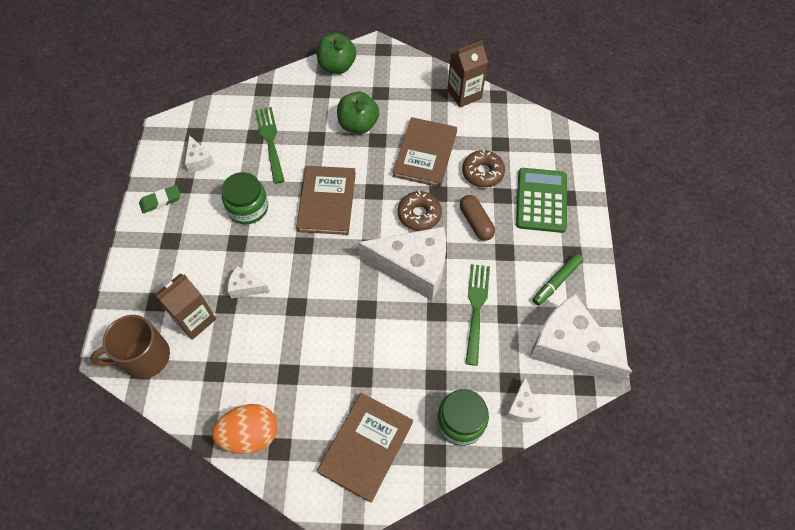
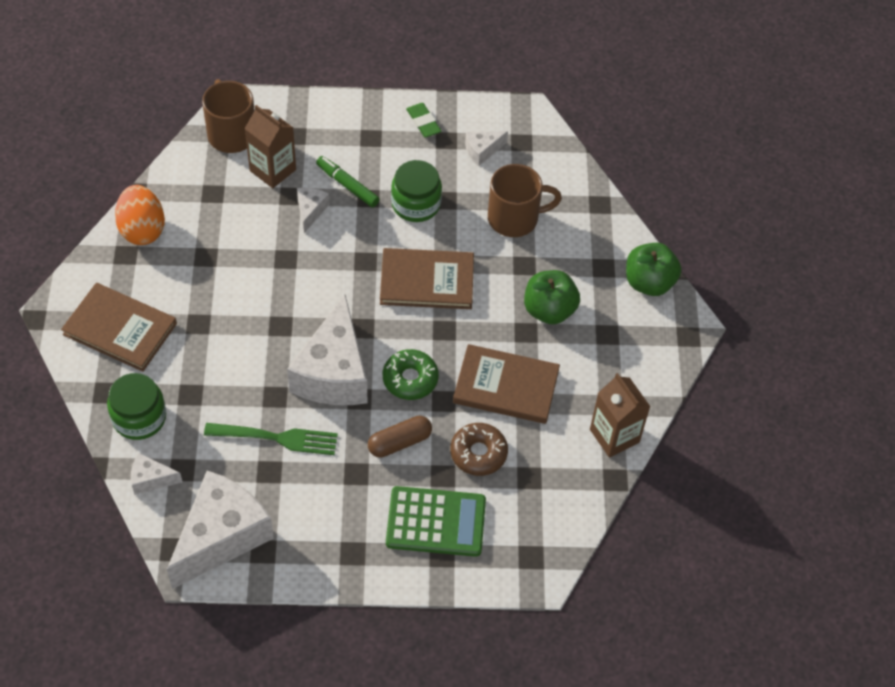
camera: 85 degrees right, 5 degrees down
green fork [255,107,285,184] -> brown mug [488,164,562,237]
brown donut [398,191,442,231] -> green donut [383,349,439,400]
green marker [532,253,583,306] -> green marker moved to [316,156,380,208]

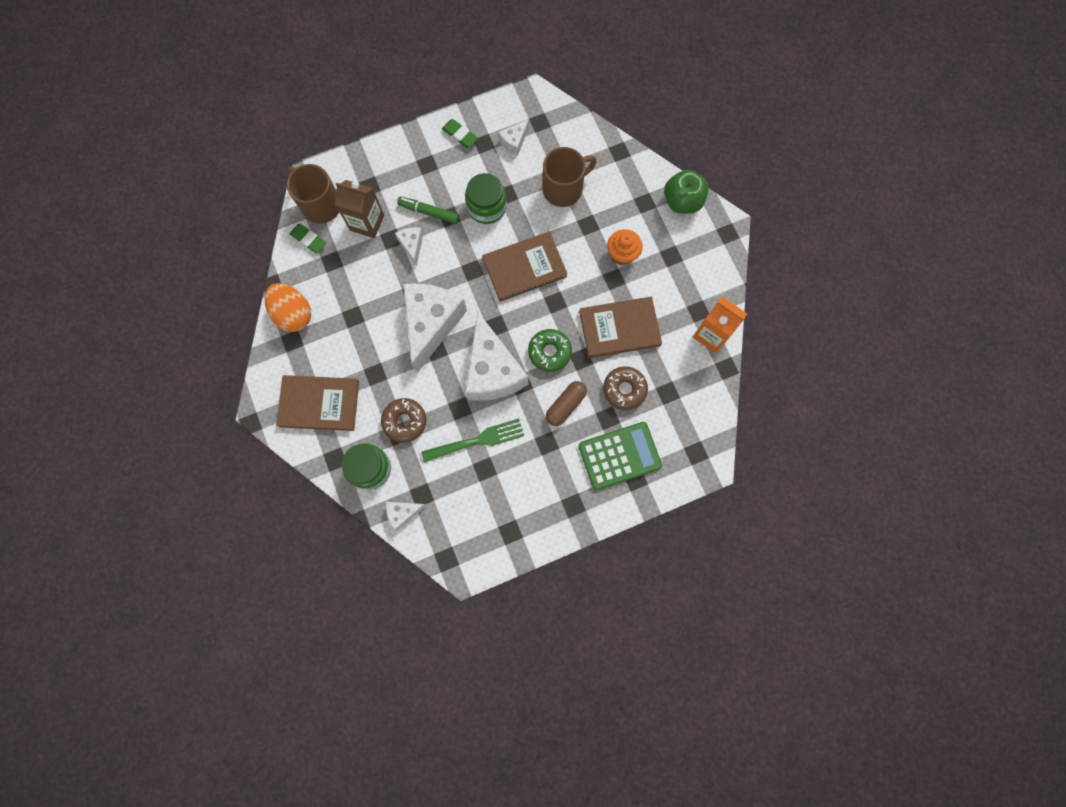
camera: 20 degrees left, 20 degrees up
white cheese [167,470,274,589] -> white cheese moved to [403,283,467,373]
green apple [524,270,580,324] -> orange cupcake [607,229,642,265]
brown carton [590,373,651,457] -> orange carton [693,296,747,353]
none -> green eraser [290,224,326,253]
none -> brown donut [381,398,426,443]

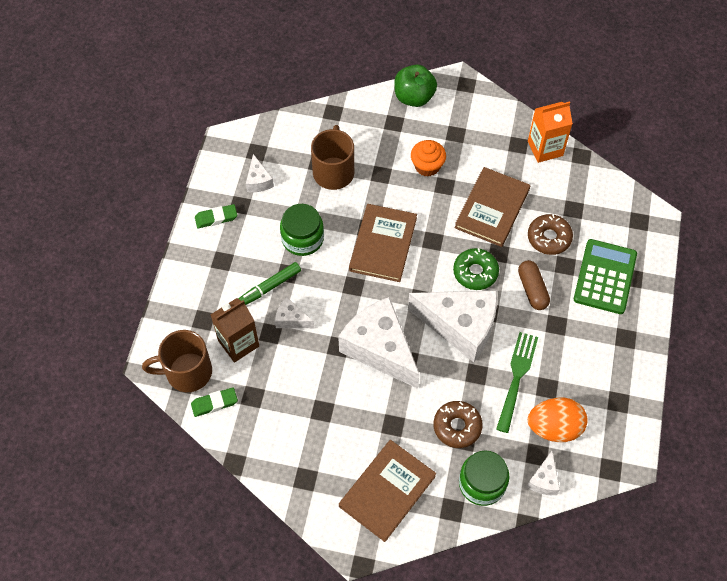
camera: 55 degrees left, 15 degrees down
orange egg [264,283,311,332] -> orange egg moved to [528,398,588,442]

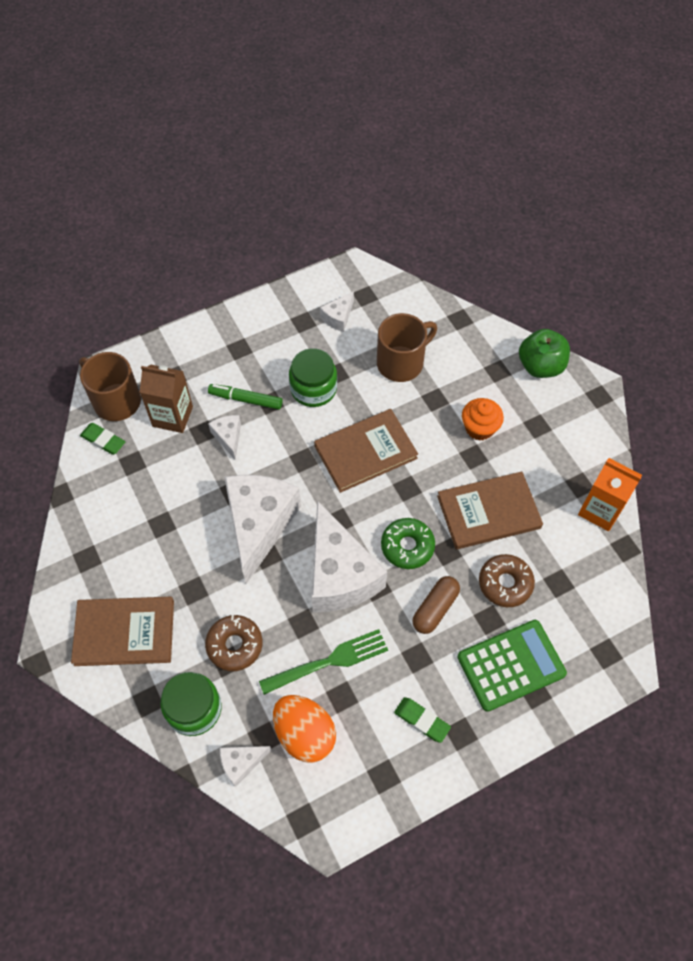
camera: 50 degrees right, 0 degrees up
green eraser [195,204,237,228] -> green eraser moved to [394,697,451,743]

